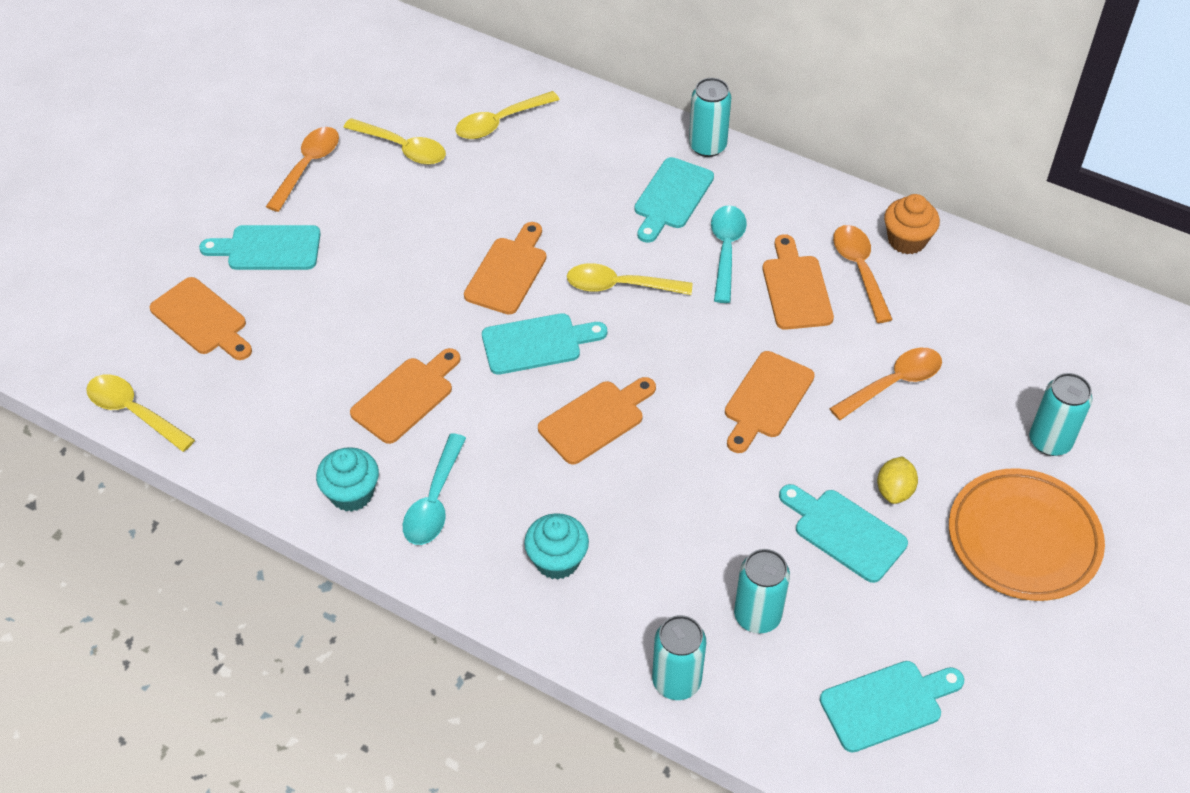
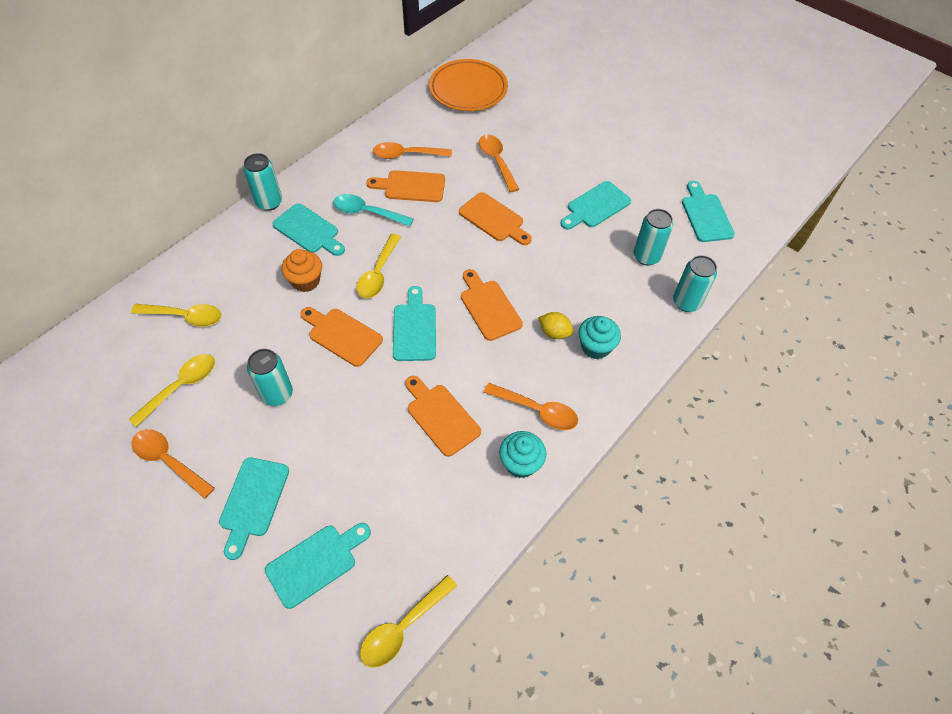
camera: 80 degrees left, 5 degrees up
orange cutting board [150,277,252,360] -> turquoise cutting board [265,523,371,609]
turquoise spoon [403,434,466,545] -> orange spoon [484,383,578,430]
yellow spoon [456,91,560,139] -> yellow spoon turned 60 degrees counterclockwise [131,304,222,327]
yellow lemon [877,456,918,504] -> yellow lemon moved to [538,312,574,339]
orange cupcake [884,194,940,254] -> orange cupcake moved to [281,249,322,292]
orange plate [949,468,1105,601] -> orange plate moved to [429,59,508,111]
turquoise can [1029,373,1093,456] -> turquoise can moved to [247,349,293,406]

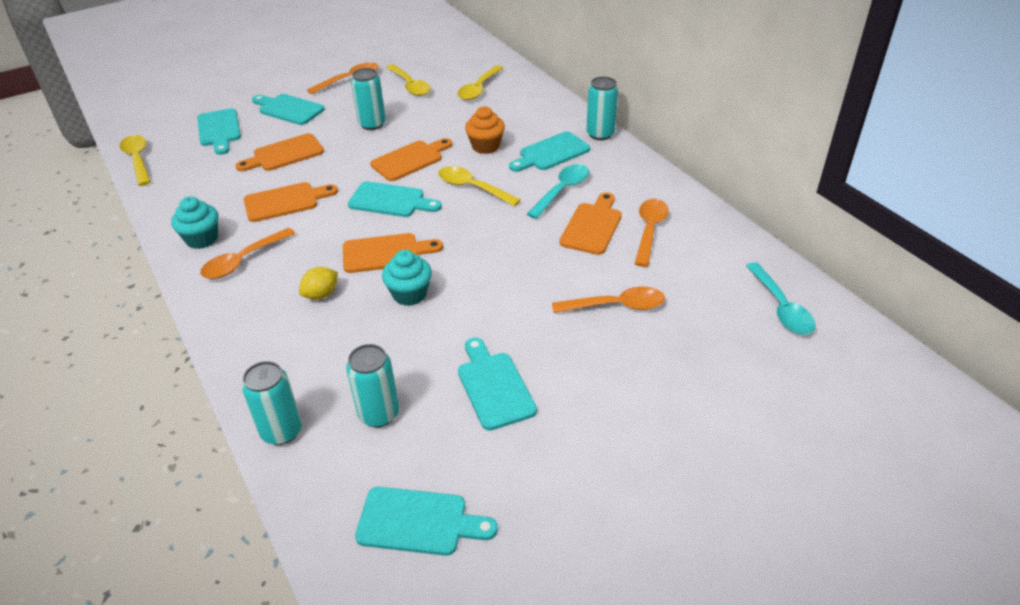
camera: 110 degrees right, 15 degrees down
orange plate [429,59,508,111] -> turquoise spoon [746,262,816,335]
orange cutting board [459,192,532,245] -> orange cutting board moved to [235,133,324,171]
turquoise cupcake [578,316,621,359] -> turquoise cupcake moved to [382,250,432,306]

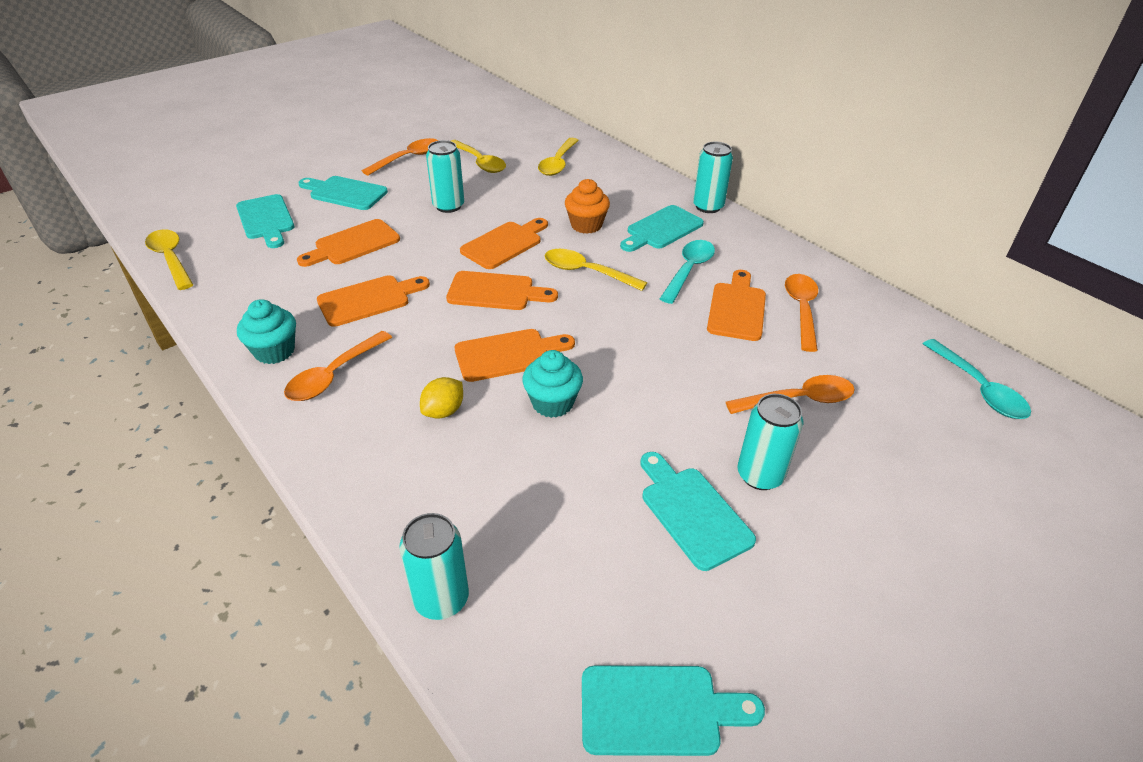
camera: 10 degrees left, 0 degrees up
turquoise can [346,344,399,427] -> turquoise can moved to [737,394,803,490]
turquoise cutting board [348,181,442,217] -> orange cutting board [446,271,558,310]

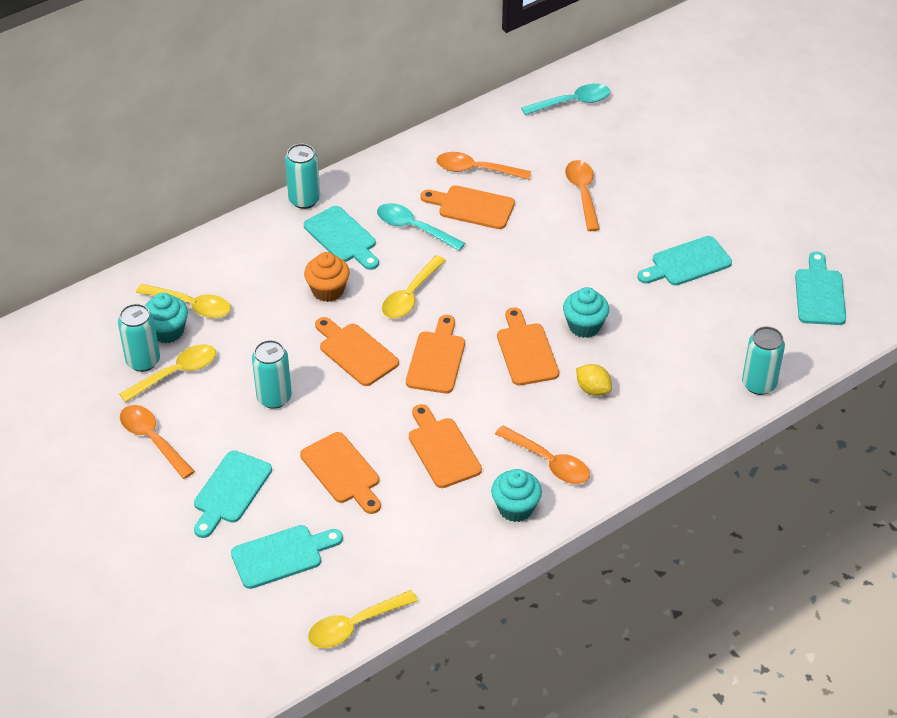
camera: 85 degrees left, 5 degrees up
turquoise can [737,394,803,490] -> turquoise can moved to [118,304,160,372]
none -> turquoise cupcake [145,293,188,343]

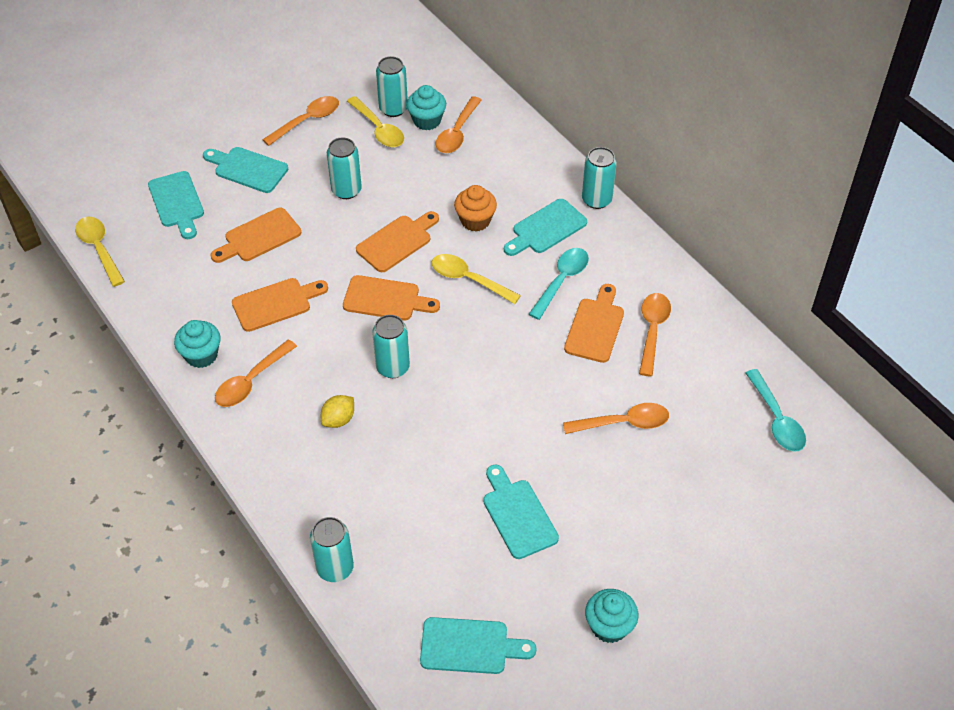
camera: 90 degrees right, 5 degrees up
yellow spoon [136,284,231,318] -> orange spoon [436,96,482,153]
orange cutting board [497,307,559,386] -> turquoise can [372,315,410,378]
turquoise cupcake [563,287,609,338] -> turquoise cupcake moved to [585,589,638,643]

